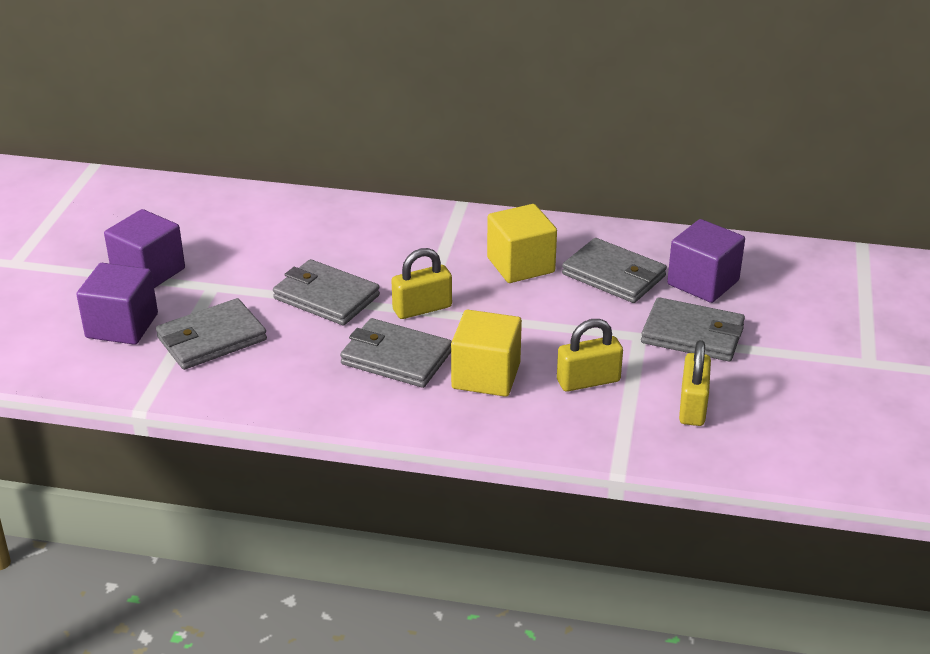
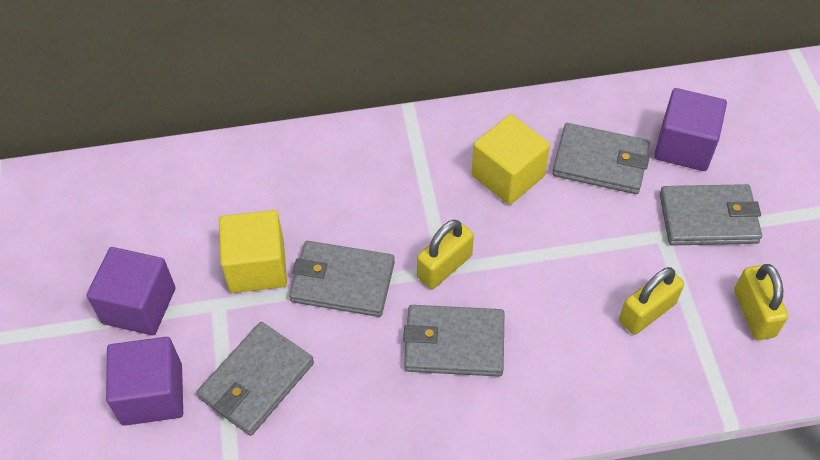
camera: 20 degrees left, 20 degrees up
yellow cube [451,310,522,397] -> yellow cube moved to [219,210,287,293]

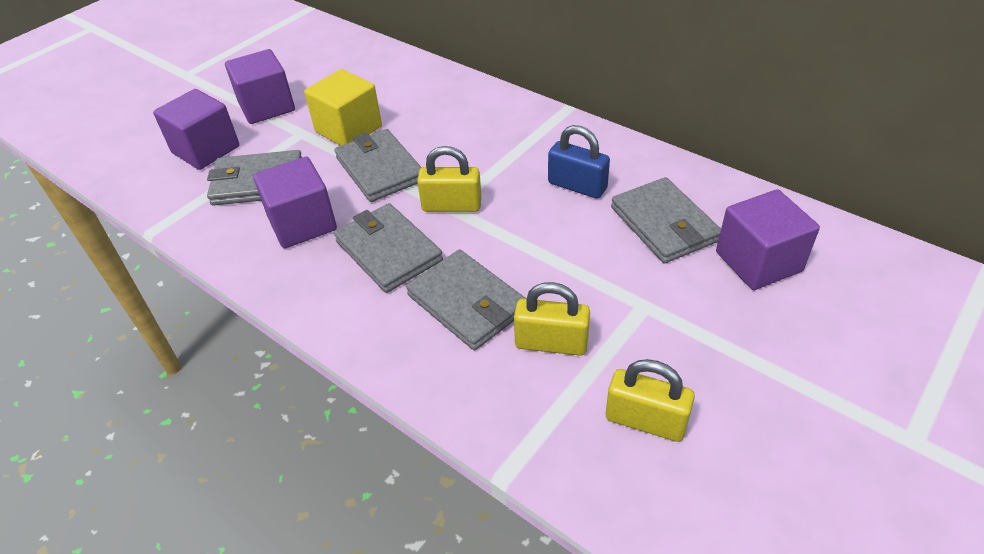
camera: 50 degrees right, 10 degrees down
yellow cube [471,114,550,205] -> blue padlock [548,125,610,199]
grey wallet [660,184,762,246] -> grey wallet moved to [406,250,526,350]
yellow padlock [734,264,788,340] -> yellow padlock turned 75 degrees clockwise [606,359,695,442]
none -> purple cube [253,157,337,249]

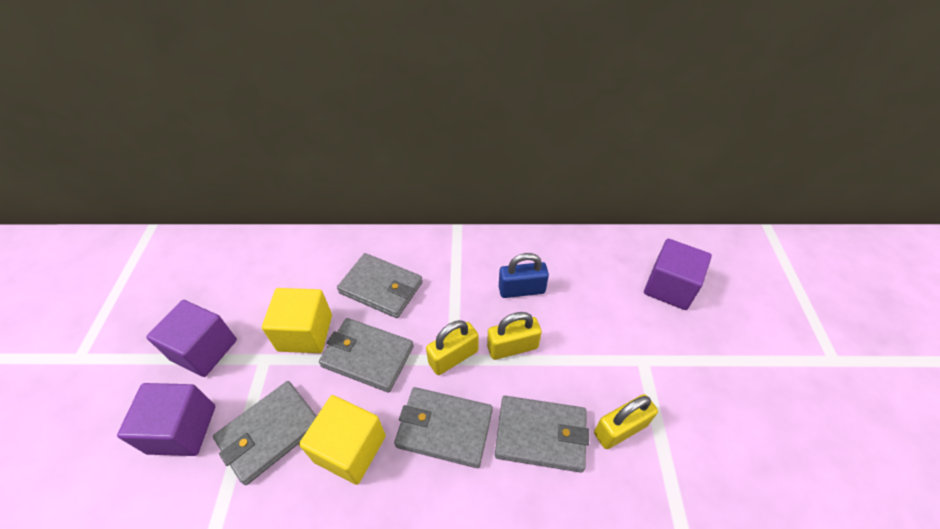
camera: 40 degrees left, 5 degrees up
purple cube [253,157,337,249] -> yellow cube [299,395,386,485]
yellow padlock [606,359,695,442] -> yellow padlock moved to [487,312,542,360]
grey wallet [611,177,721,263] -> grey wallet moved to [337,253,423,318]

